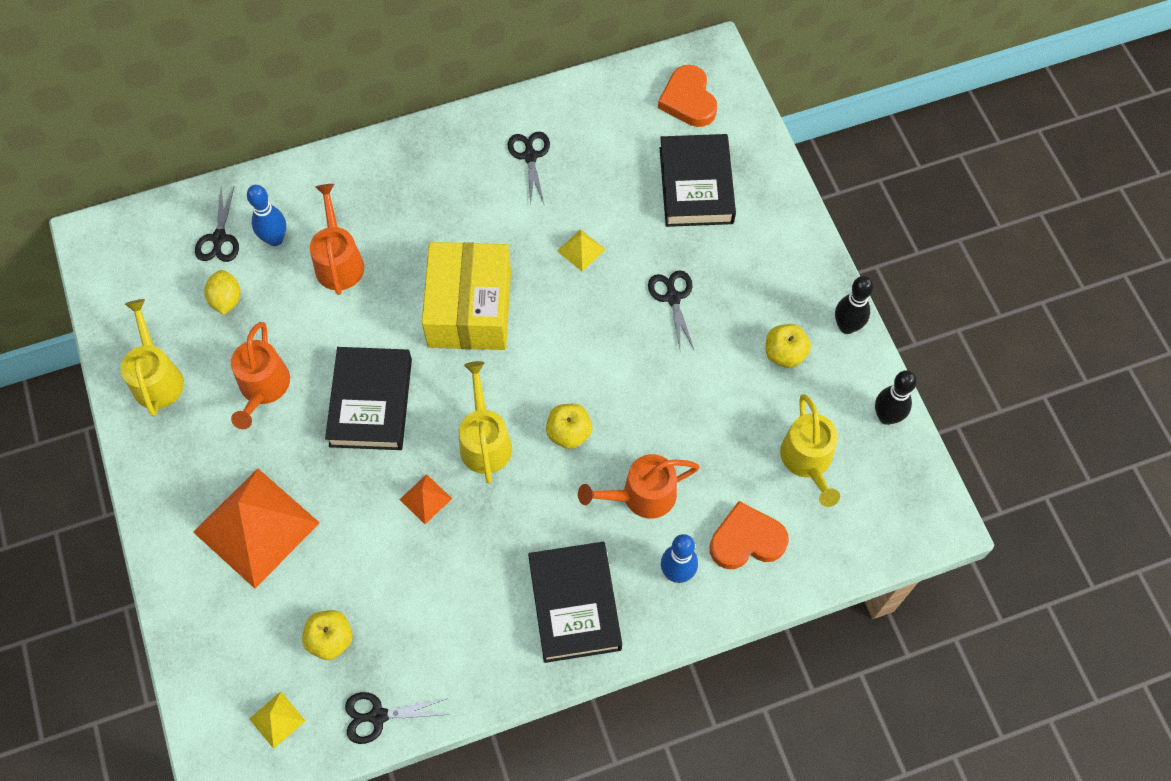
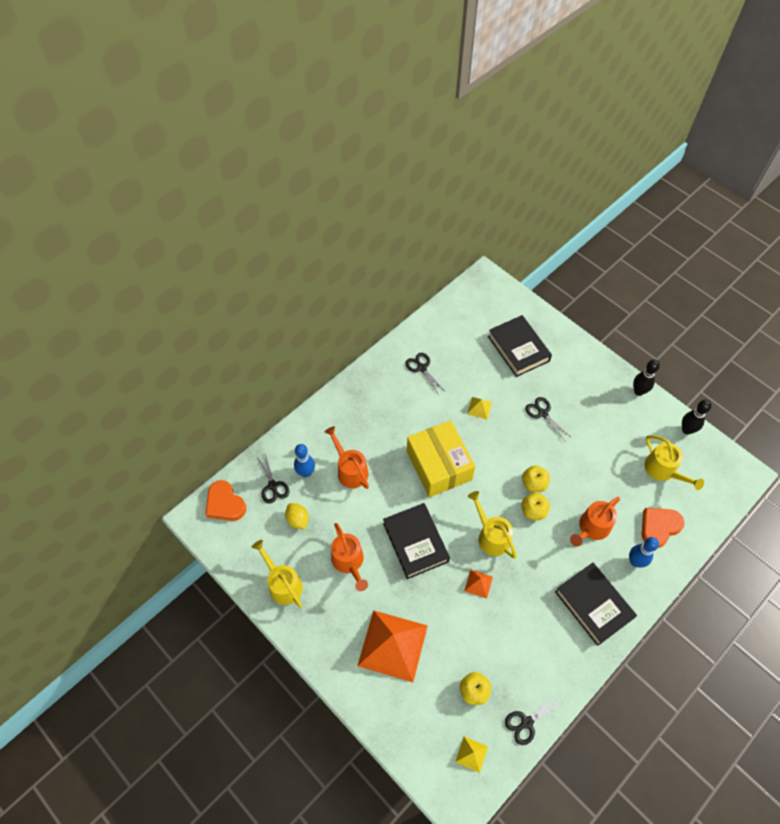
camera: 25 degrees left, 5 degrees down
orange heart [658,65,717,127] -> orange heart moved to [205,480,246,521]
yellow apple [766,324,811,368] -> yellow apple moved to [522,465,550,492]

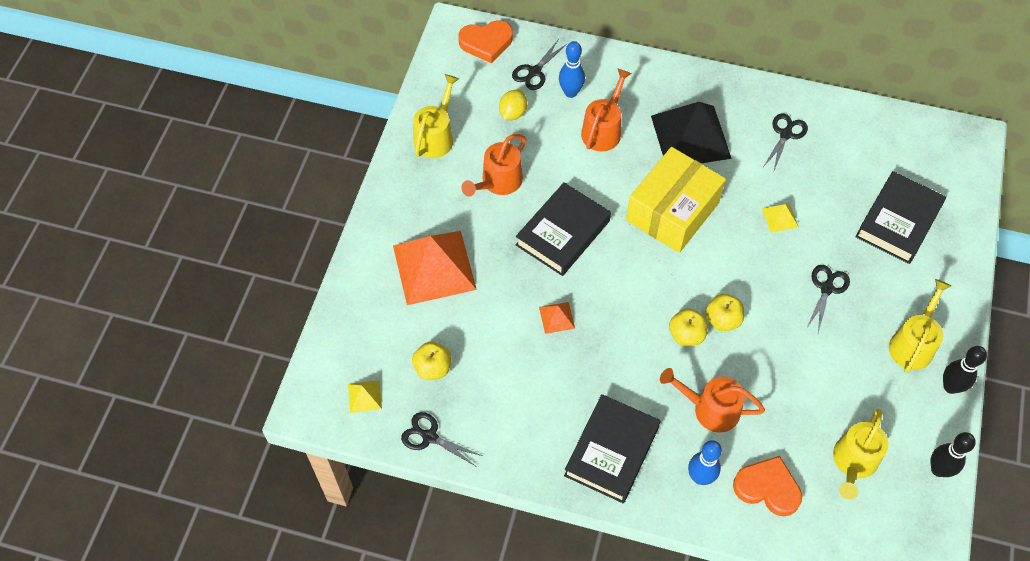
camera: 60 degrees right, 0 degrees up
orange heart [205,480,246,521] -> orange heart turned 120 degrees counterclockwise [458,20,513,63]
yellow watering can [468,491,517,559] -> yellow watering can moved to [889,279,951,373]
none -> black pyramid [651,102,732,163]

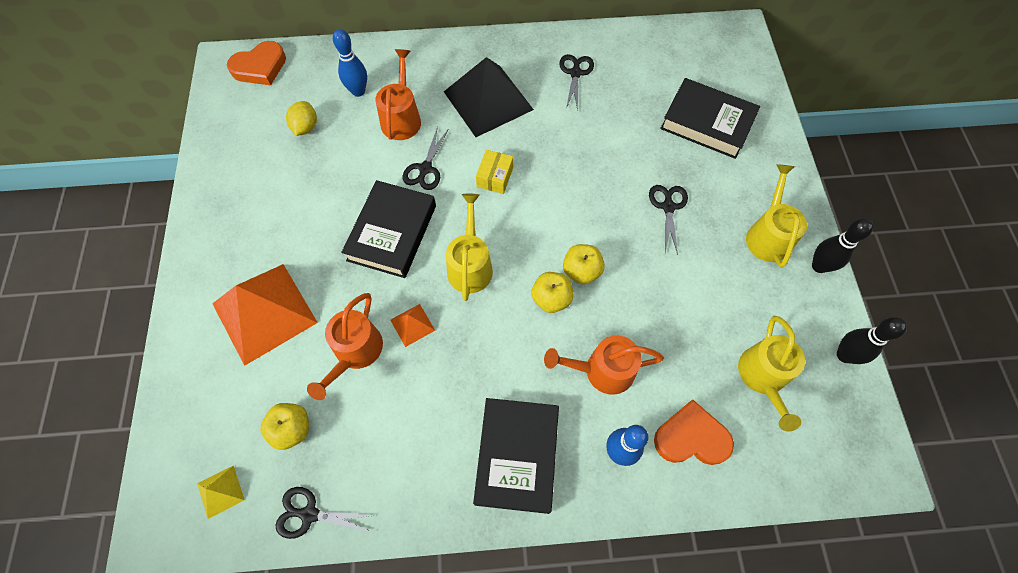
camera: 20 degrees left, 5 degrees up
yellow watering can [413,74,459,158] -> yellow watering can moved to [446,194,493,301]
orange watering can [462,134,526,197] -> orange watering can moved to [307,293,383,400]
black scissors [512,40,567,90] -> black scissors moved to [402,126,449,190]
yellow box [626,147,726,253] -> yellow box [476,150,513,194], size x0.43
yellow pyramid [762,203,798,233] -> none
black book [855,171,946,264] -> black book turned 75 degrees counterclockwise [660,78,760,159]

